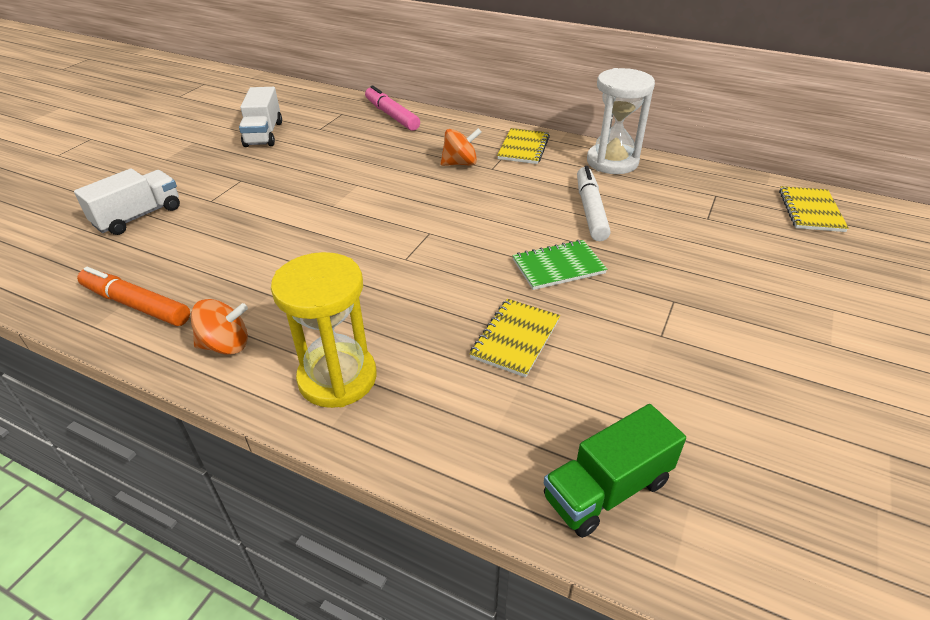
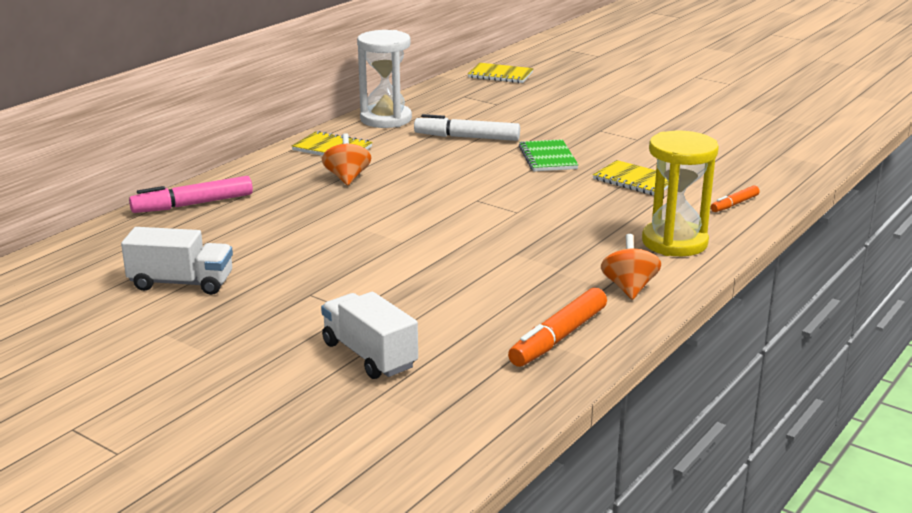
camera: 80 degrees left, 15 degrees down
green truck [544,404,686,538] -> none
none -> orange marker [711,185,760,212]

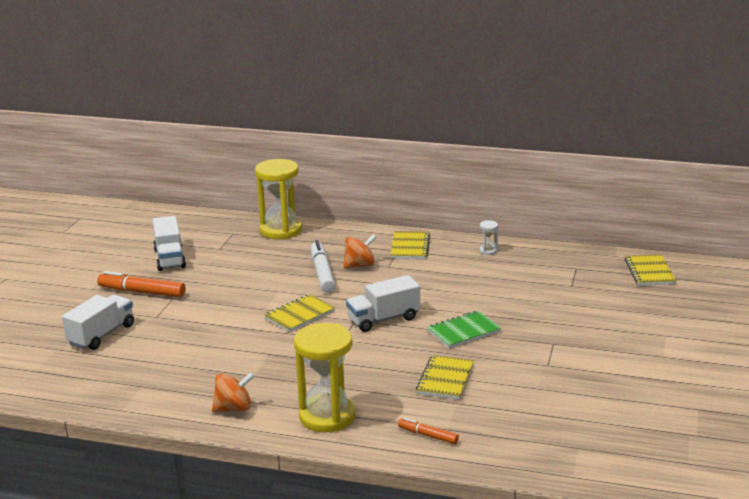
camera: 70 degrees right, 0 degrees up
pink marker [129,176,253,213] -> yellow hourglass [255,159,302,239]
white hourglass [357,30,412,128] -> white hourglass [479,220,498,255], size x0.41
white marker [414,114,520,141] -> white marker moved to [311,240,336,293]
orange marker [508,288,607,367] -> orange marker moved to [97,271,186,298]
none -> yellow notebook [264,294,335,332]
none -> white truck [346,275,420,332]

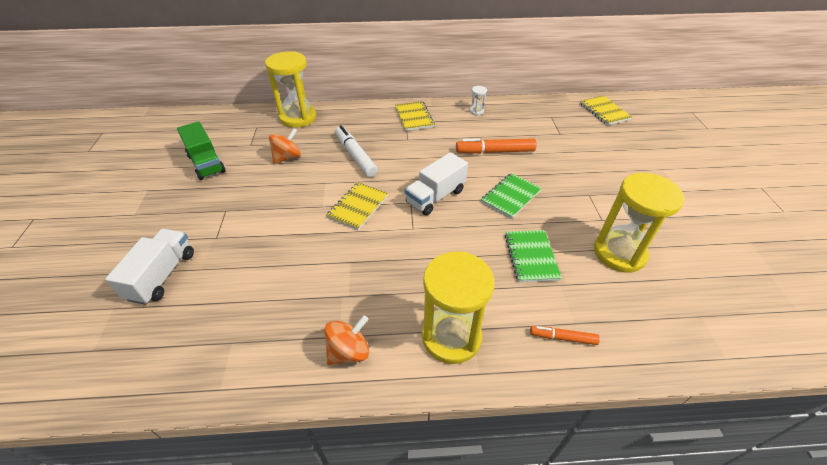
camera: 20 degrees left, 20 degrees up
orange marker [97,271,186,298] -> orange marker moved to [456,138,537,154]
white truck [152,216,186,271] -> green truck [177,121,226,180]
orange spinning top [343,234,376,269] -> orange spinning top moved to [269,128,301,164]
yellow notebook [416,355,474,400] -> green notebook [505,230,562,282]
none -> yellow hourglass [594,173,685,273]

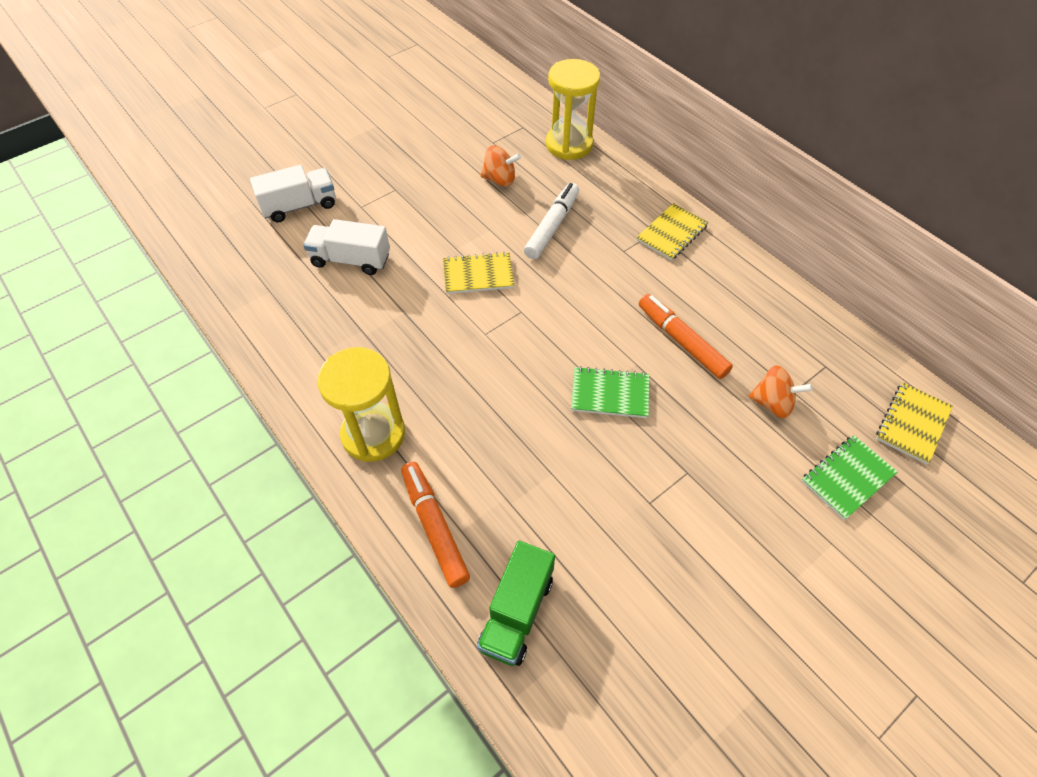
camera: 55 degrees right, 10 degrees up
green truck [177,121,226,180] -> green truck moved to [477,541,555,666]
orange spinning top [324,315,369,365] -> orange spinning top moved to [748,365,813,418]
white truck [405,152,468,215] -> white truck moved to [303,219,390,275]
white hourglass [470,86,487,115] -> none
green notebook [505,230,562,282] -> green notebook moved to [801,435,898,520]
orange marker [530,326,600,345] -> orange marker [401,462,470,588], size x1.79
yellow hourglass [594,173,685,273] -> none

